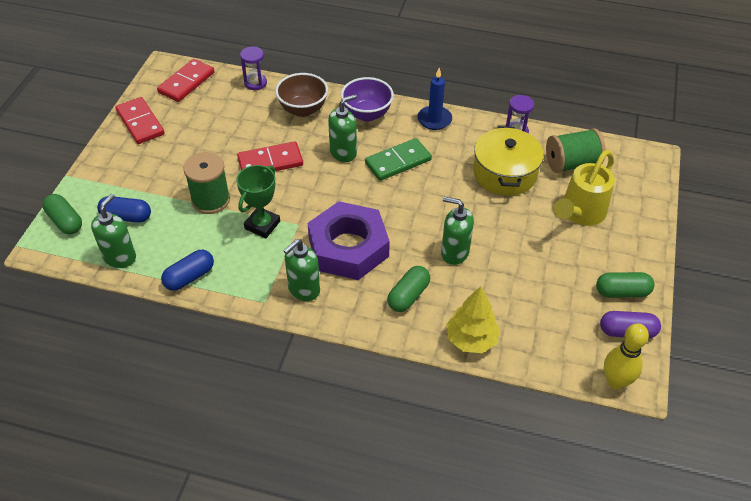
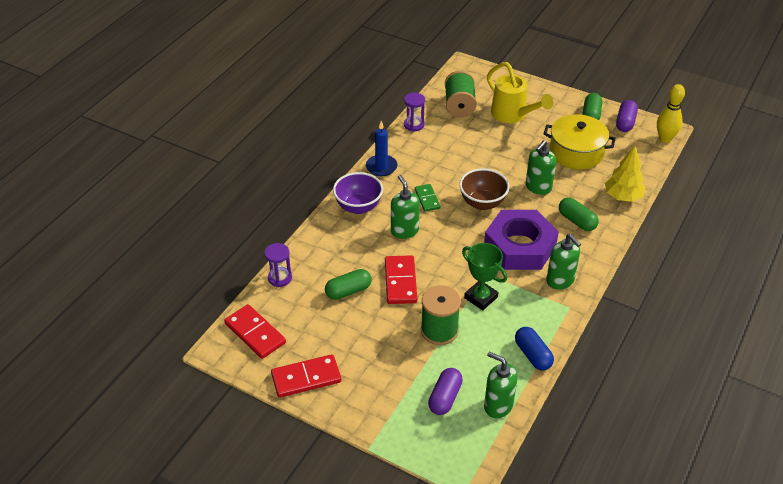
camera: 75 degrees left, 5 degrees down
green capsule [43,194,82,234] -> green capsule moved to [325,269,372,300]
blue capsule [97,196,151,223] -> purple capsule [428,368,463,415]
brown bowl [275,73,328,117] -> brown bowl moved to [459,168,509,210]
green domino [365,138,432,181] -> green domino [415,184,440,211], size x0.62
yellow pot [473,126,544,196] -> yellow pot moved to [543,114,616,169]

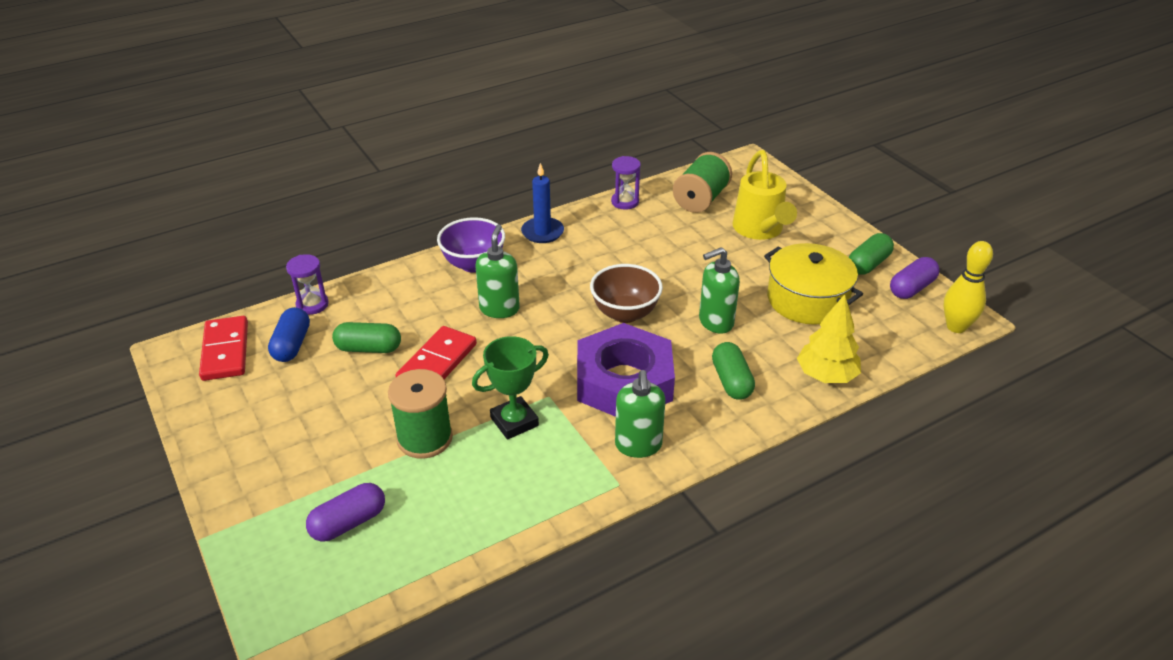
camera: 30 degrees right, 5 degrees down
red domino [271,354,341,398] -> none
green domino [415,184,440,211] -> none
green trophy [462,243,507,310] -> green trophy turned 75 degrees clockwise [472,336,549,440]
green soap dispenser [484,352,518,418] -> none
blue capsule [515,327,554,370] -> blue capsule moved to [268,307,310,362]

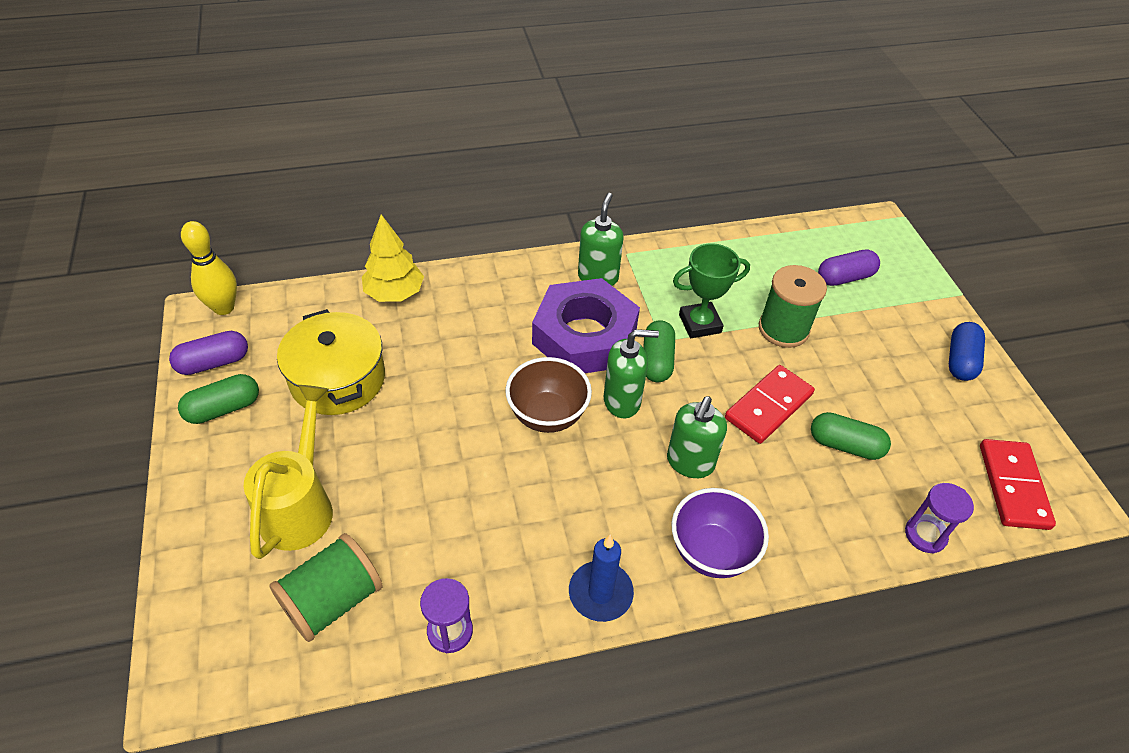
camera: 165 degrees left, 10 degrees up
blue capsule [268,307,310,362] -> blue capsule moved to [949,322,985,381]
green soap dispenser [699,247,740,334] -> green soap dispenser moved to [604,329,659,418]
green capsule [712,342,755,400] -> green capsule moved to [643,320,675,382]

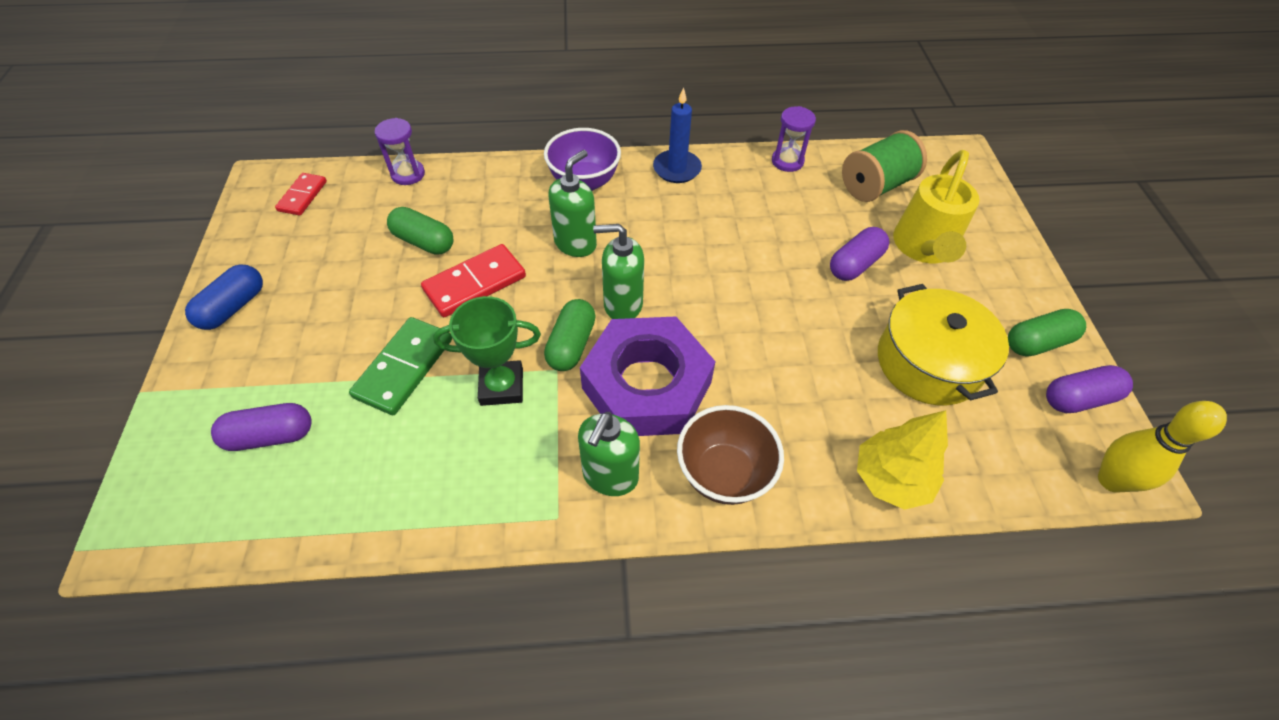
camera: 170 degrees left, 5 degrees up
brown bowl [505,357,592,433] -> brown bowl moved to [677,405,784,505]
green spool [759,265,827,348] -> green domino [349,317,452,415]
red domino [980,439,1056,530] -> red domino [275,173,327,216], size x0.62
none -> purple capsule [830,227,889,281]

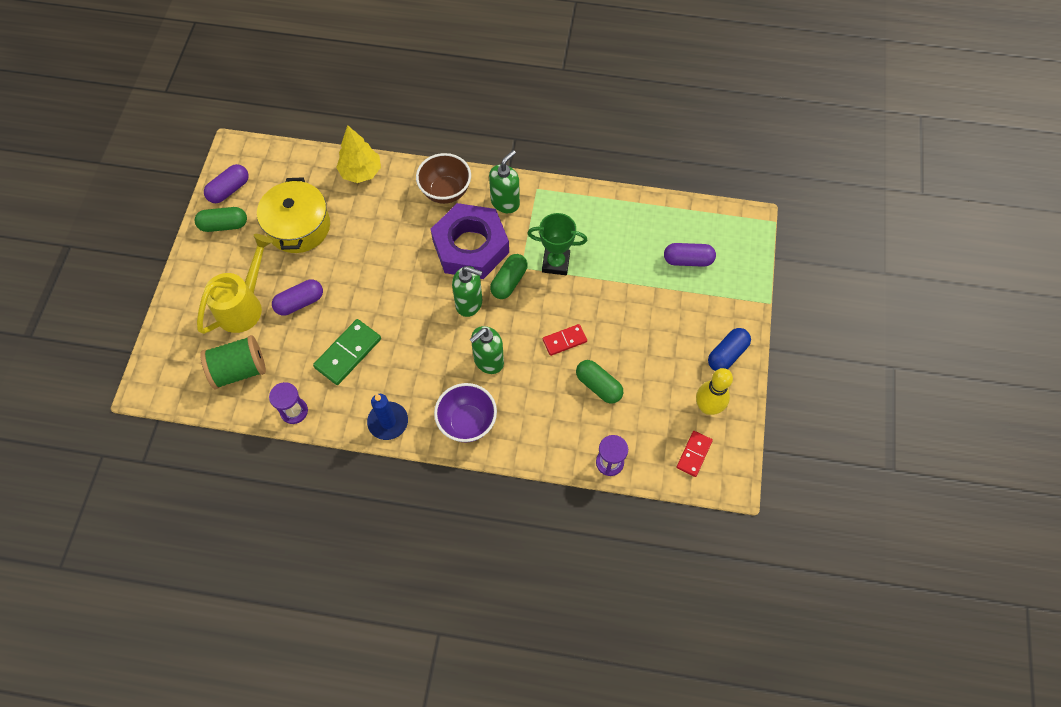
camera: 165 degrees left, 10 degrees up
green domino [349,317,452,415] -> green domino moved to [313,319,381,385]
red domino [421,244,526,317] -> red domino [543,324,587,356], size x0.62
purple capsule [1046,365,1133,413] -> purple capsule turned 45 degrees counterclockwise [204,164,249,203]
yellow bowling pin [1098,401,1227,493] -> yellow bowling pin moved to [696,368,733,415]

